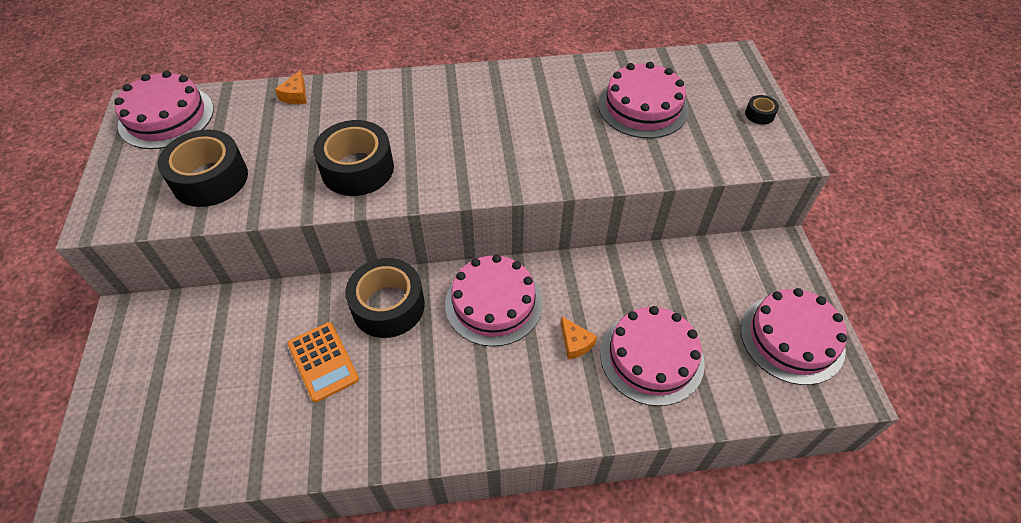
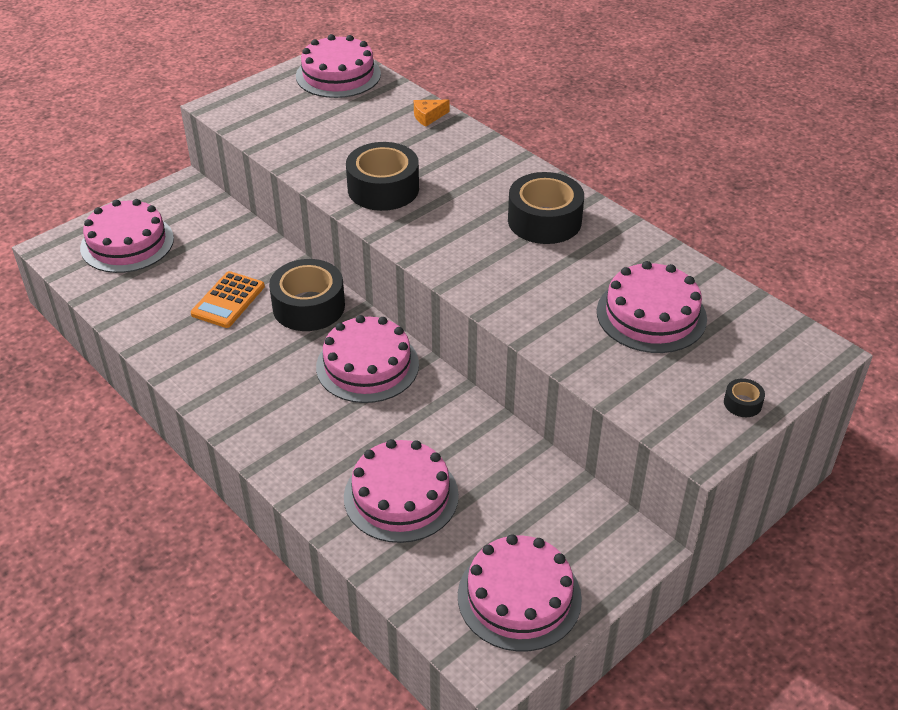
camera: 55 degrees right, 10 degrees down
black tape [158,129,248,207] -> black tape moved to [508,172,584,244]
orange cheese [561,317,597,360] -> none
none -> pink cake [80,199,174,273]

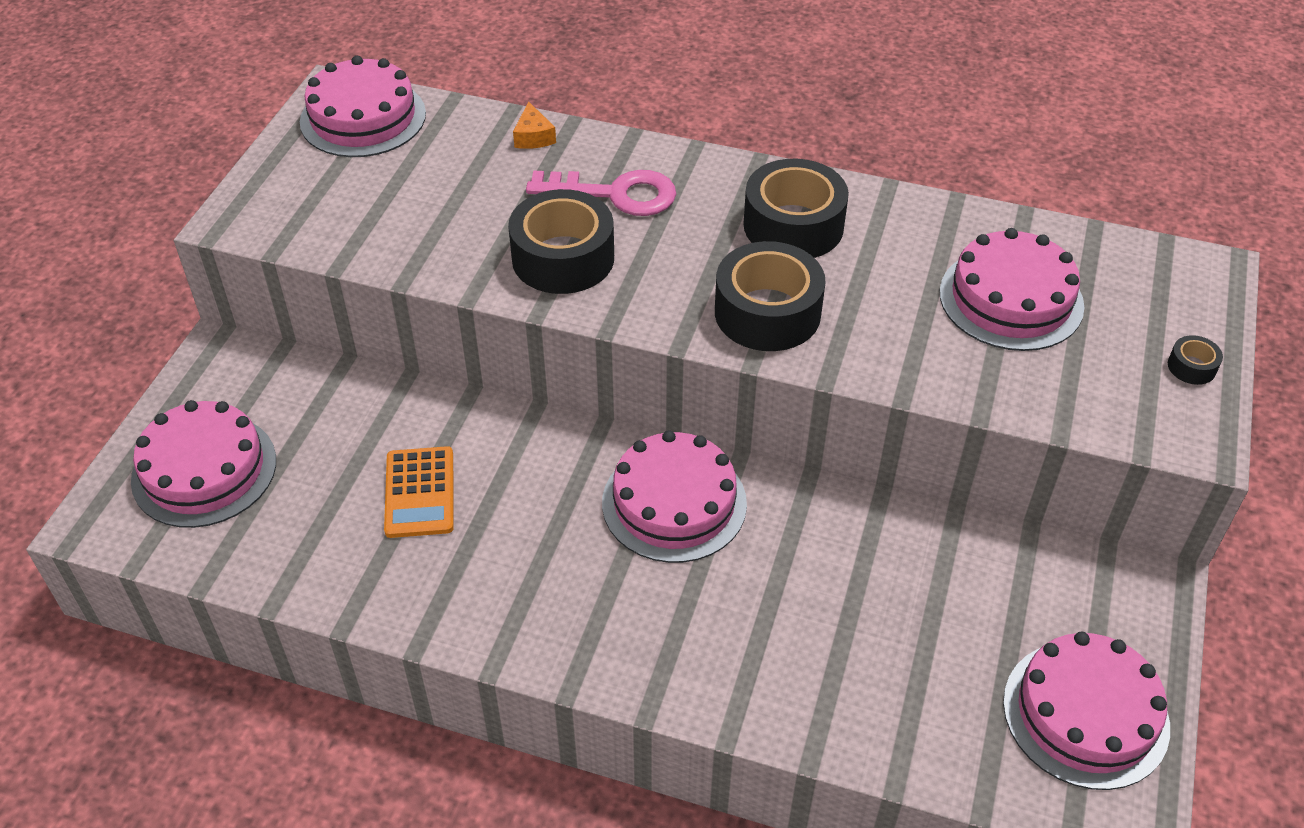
camera: 30 degrees left, 5 degrees up
black tape [269,259,345,331] -> black tape moved to [715,241,826,351]
pink cake [344,439,459,543] -> none
orange cheese [414,100,449,127] -> orange cheese turned 45 degrees counterclockwise [513,101,556,149]
none -> pink key [526,170,676,216]

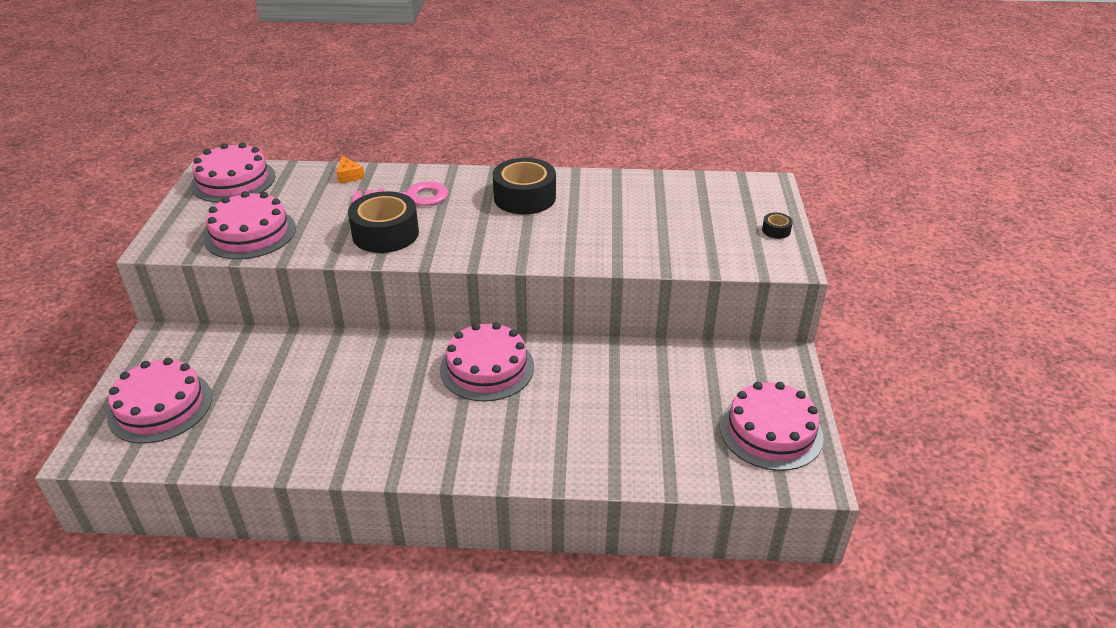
camera: 15 degrees left, 10 degrees down
orange calculator [384,446,454,538] -> none
black tape [715,241,826,351] -> none
pink cake [940,228,1084,351] -> pink cake moved to [203,191,296,259]

